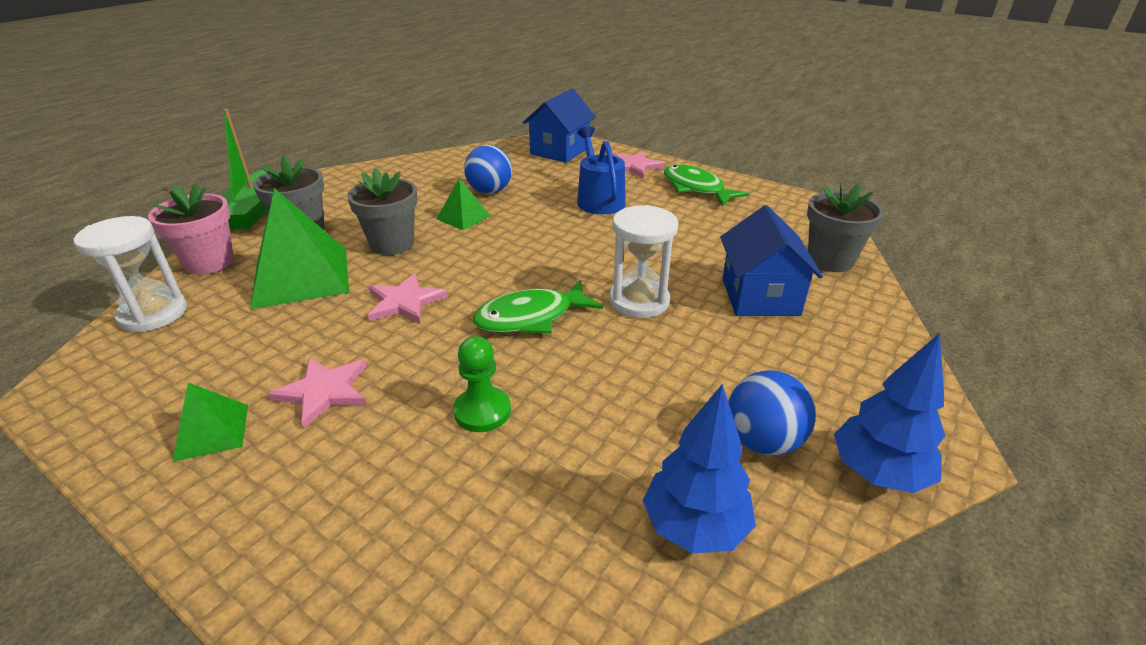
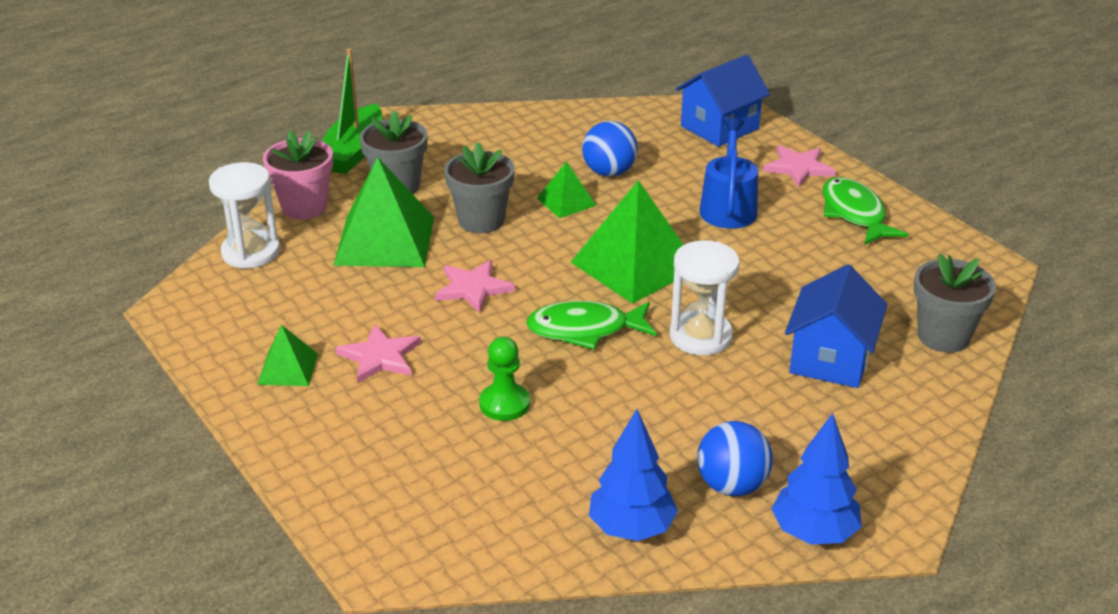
camera: 20 degrees right, 0 degrees up
none -> green pyramid [570,180,684,304]

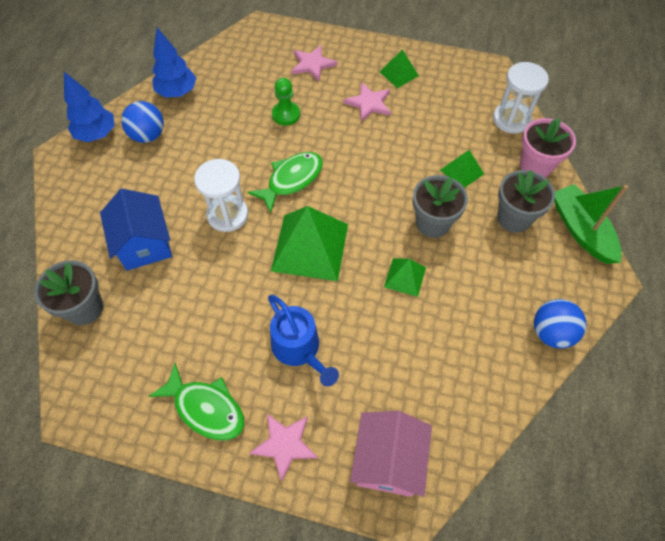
camera: 140 degrees right, 25 degrees up
green pyramid [333,157,434,267] -> green pyramid [440,150,484,188], size x0.51
pink star [435,260,515,313] -> pink star moved to [291,45,337,81]
blue ball [582,121,638,177] -> blue ball moved to [534,299,586,348]
blue house [676,55,770,147] -> pink house [350,411,432,497]

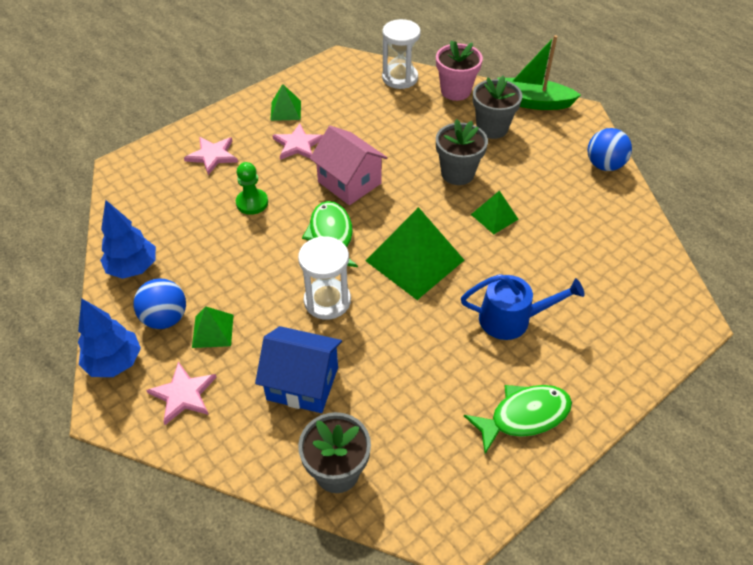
camera: 55 degrees left, 10 degrees down
pink star [250,414,318,482] -> pink star moved to [146,362,216,425]
pink house [350,411,432,497] -> pink house moved to [310,126,388,205]
green pyramid [440,150,484,188] -> green pyramid moved to [192,306,233,348]

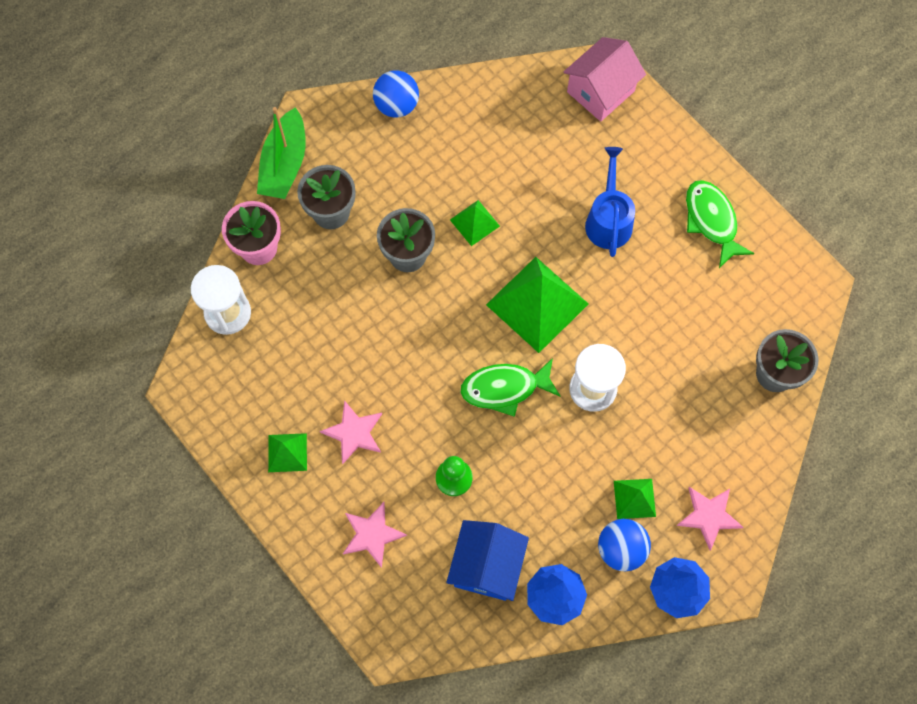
camera: 90 degrees left, 20 degrees up
blue house [255,326,342,413] -> blue house moved to [446,520,529,601]
pink house [310,126,388,205] -> pink house moved to [563,37,646,122]

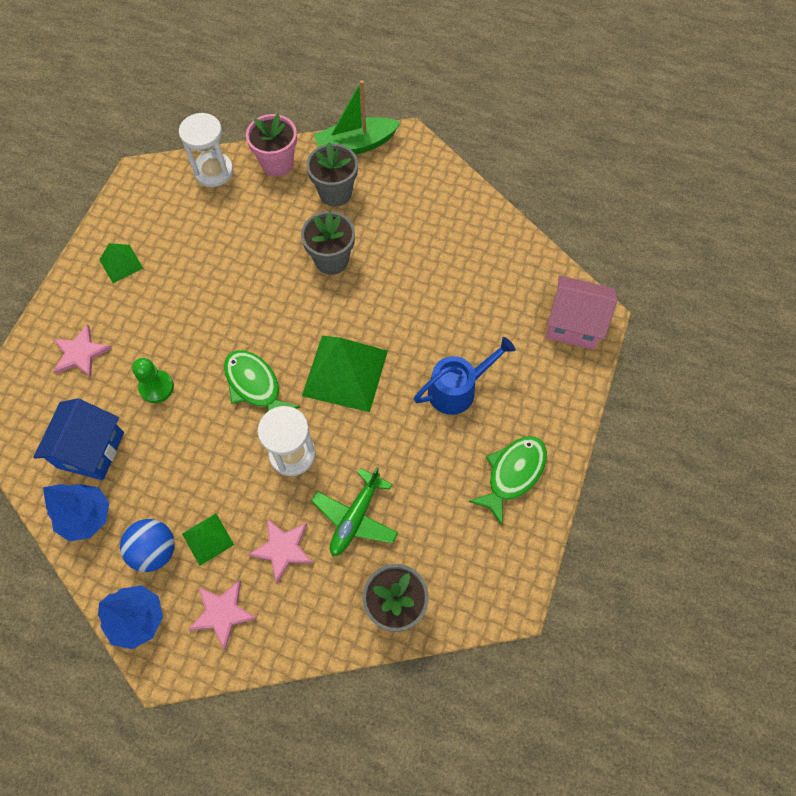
camera: 60 degrees right, 5 degrees down
pink star [320,400,382,464] -> pink star moved to [248,519,314,584]
blue ball [373,70,419,118] -> none
blue house [446,520,529,601] -> blue house turned 60 degrees counterclockwise [34,398,124,480]
green pyramid [450,200,500,246] -> none
none -> green plane [311,467,398,556]

